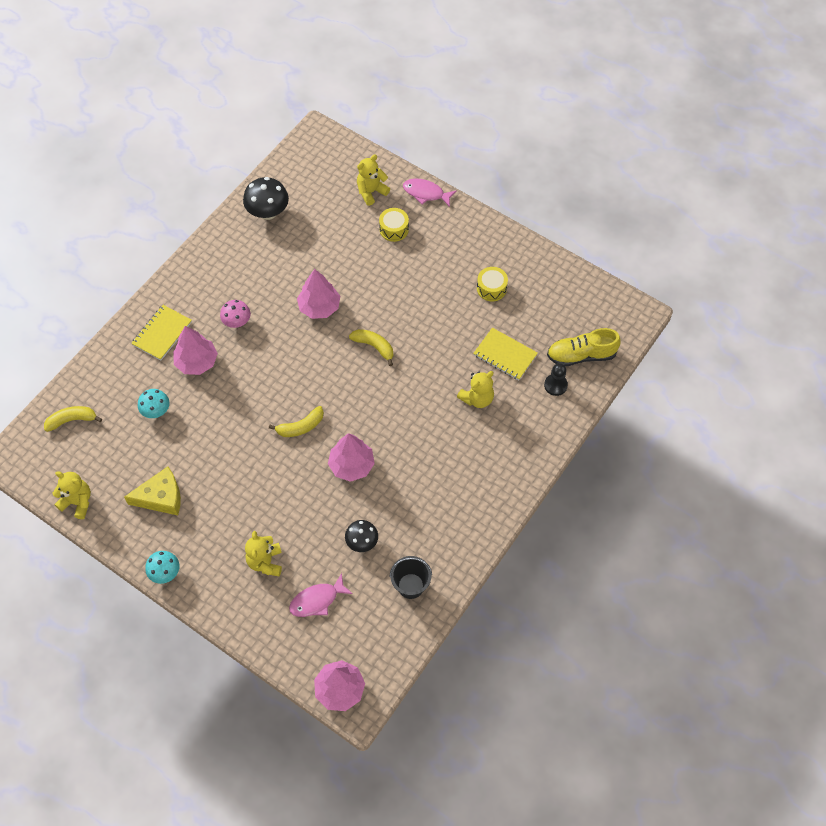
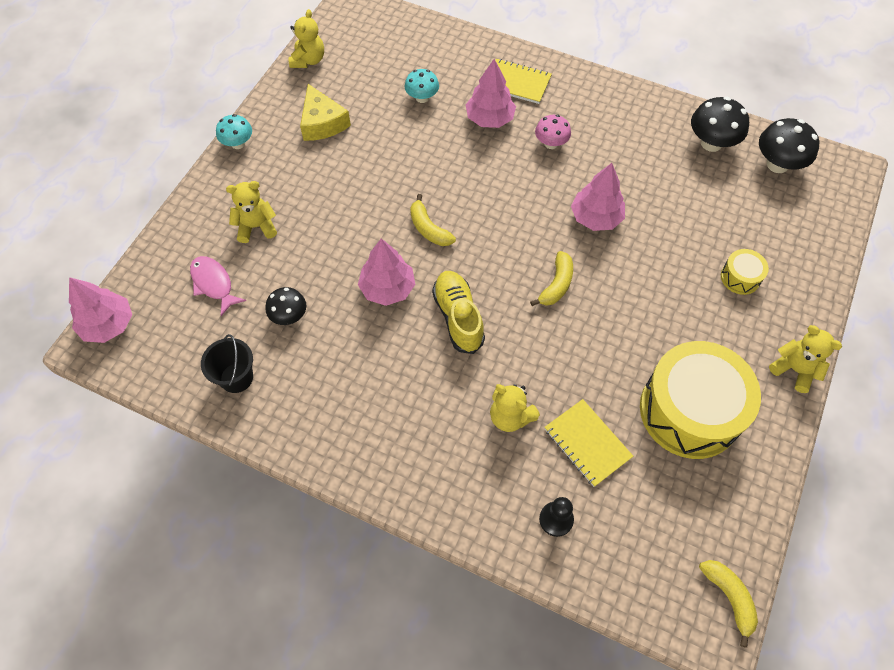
camera: 80 degrees right, 0 degrees up
yellow banana [44,406,102,432] -> yellow banana moved to [699,560,758,648]
yellow teddy bear [357,154,390,206] -> yellow teddy bear moved to [769,325,842,393]
pink fish [403,178,457,207] -> none
yellow notebook [473,328,538,380] -> yellow notebook turned 60 degrees counterclockwise [544,399,633,487]
yellow drum [477,267,508,301] -> yellow drum [640,341,761,459], size x2.33
yellow shoe [547,328,621,366] -> yellow shoe moved to [432,271,485,354]
none -> black mushroom [759,118,819,173]

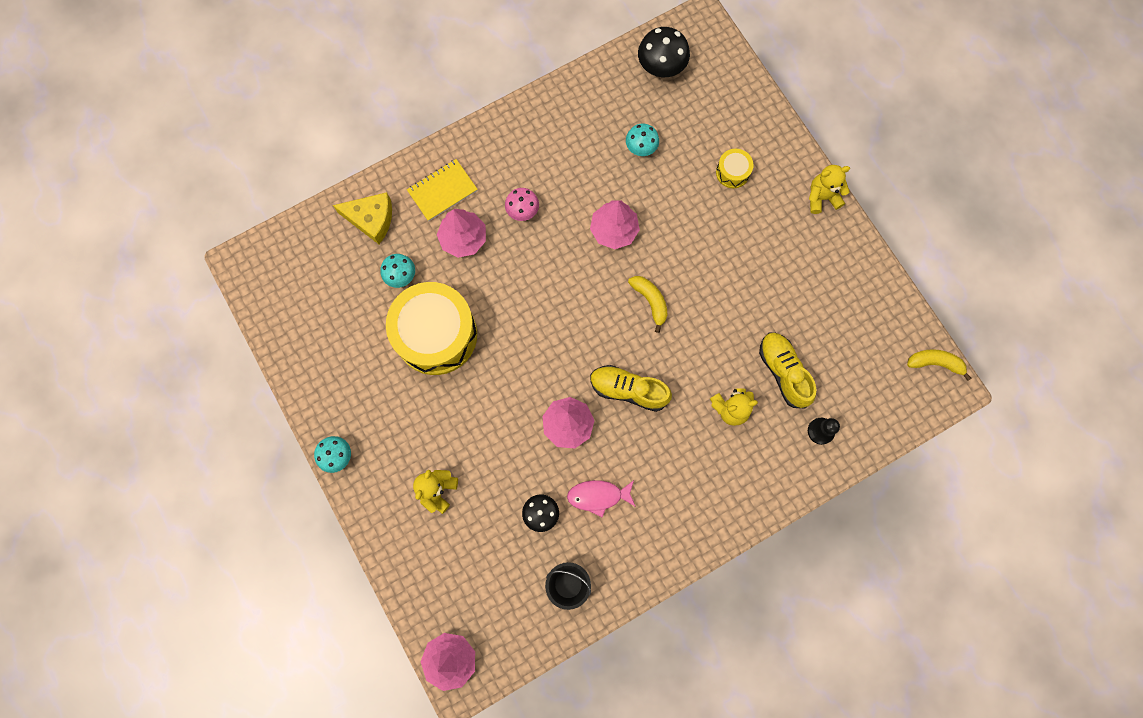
camera: 55 degrees left, 15 degrees up
pink fish [190,256,246,316] -> pink fish moved to [567,480,636,517]
yellow teddy bear [289,9,324,68] -> none
yellow cheese [300,84,351,141] -> yellow cheese moved to [333,192,392,244]
yellow banana [410,194,456,246] -> none
yellow notebook [544,399,633,487] -> yellow shoe [759,332,816,408]
yellow drum [640,341,761,459] -> yellow drum moved to [386,282,477,375]
black mushroom [691,97,749,152] -> none
none -> turquoise mushroom [626,124,659,156]

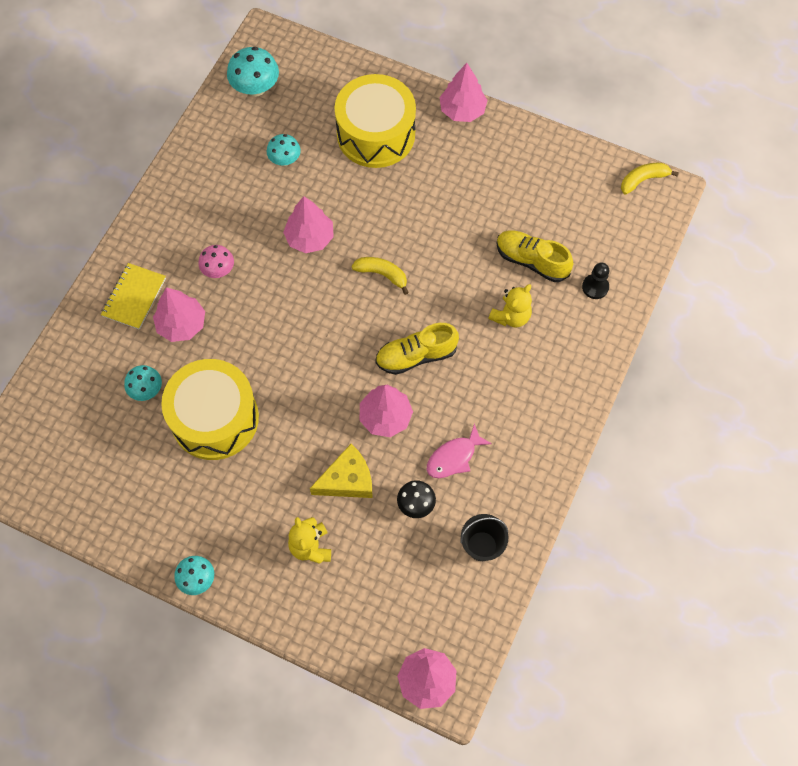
camera: 35 degrees left, 10 degrees down
yellow cheese [333,192,392,244] -> yellow cheese moved to [310,444,372,498]
black mushroom [638,27,690,77] -> turquoise mushroom [227,47,279,97]
yellow drum [716,149,754,188] -> yellow drum [335,74,416,168], size x2.33
yellow teddy bear [809,165,850,214] -> pink tree [440,63,488,122]

